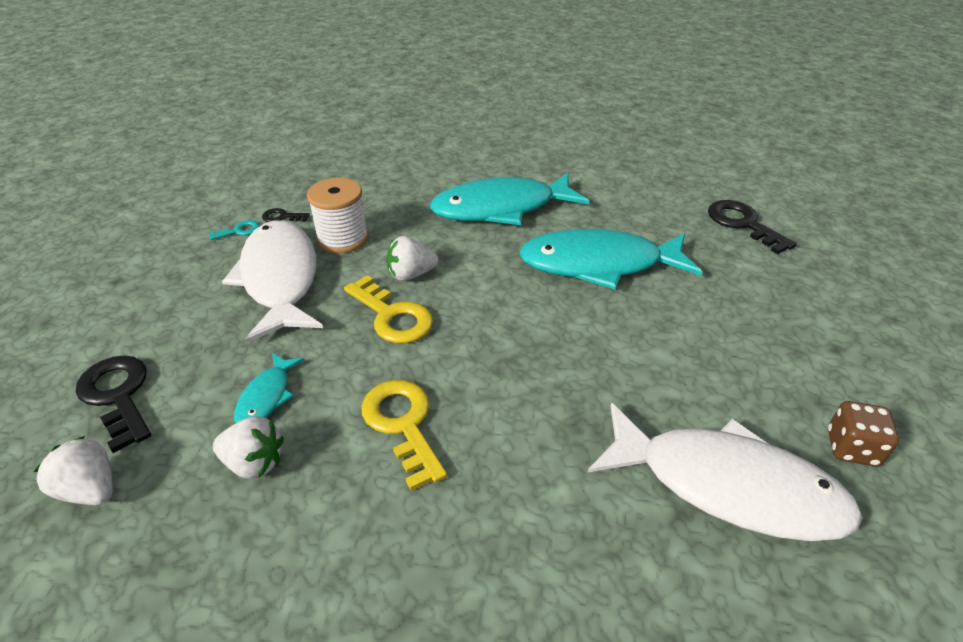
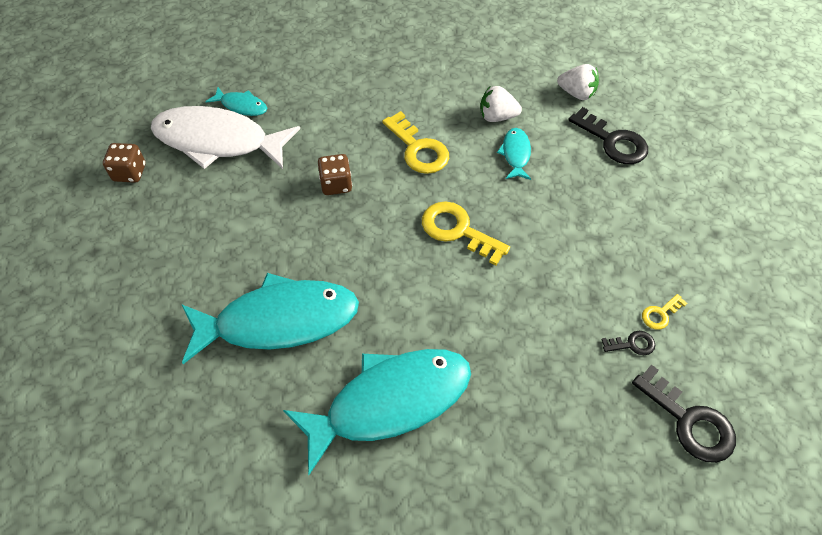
camera: 170 degrees right, 15 degrees up
turquoise key [209,220,260,240] -> yellow key [642,294,687,330]
white fish [222,220,323,343] -> none
white spool [307,178,369,253] -> none
white strawberry [387,236,439,281] -> none
black key [708,200,797,254] -> black key moved to [632,364,736,463]
none -> turquoise fish [205,87,267,116]
none -> brown dice [318,154,352,195]

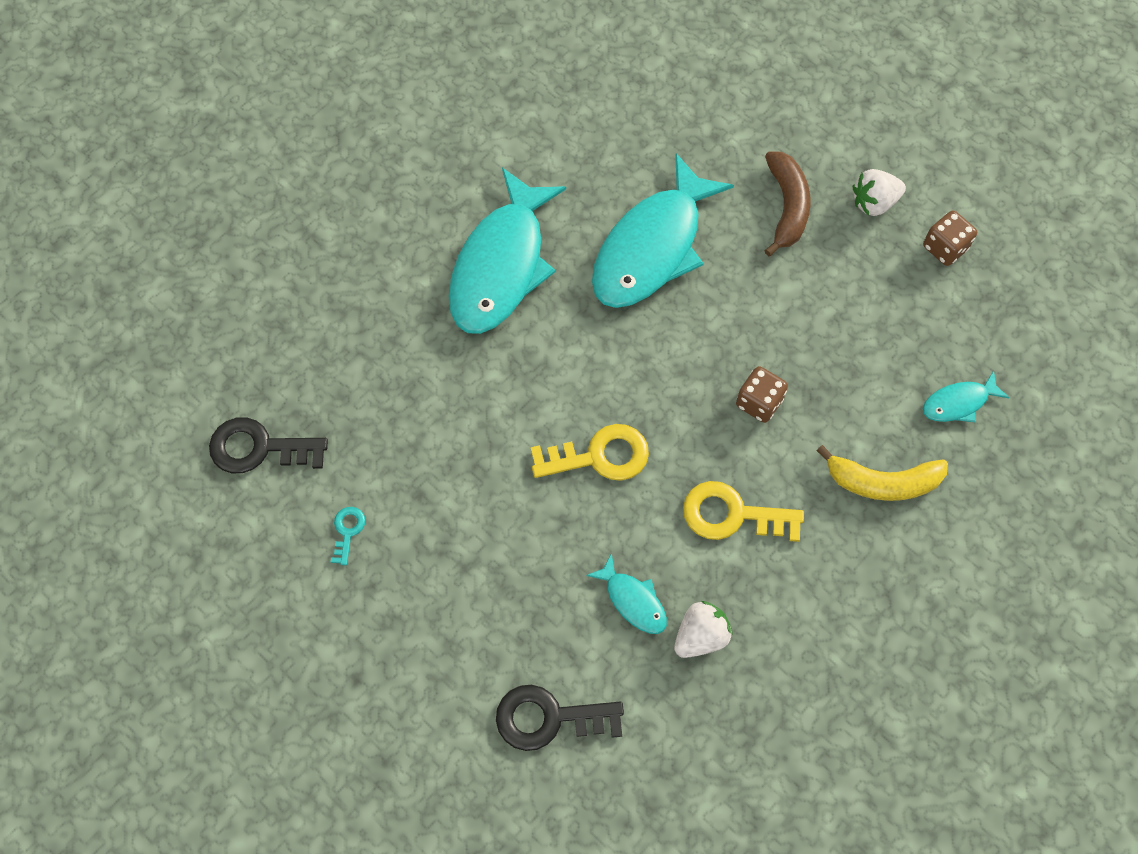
camera: 135 degrees right, 10 degrees up
white fish [151,106,300,169] -> none
white strawberry [557,64,599,100] -> white strawberry moved to [853,169,906,216]
black key [601,331,655,355] -> none
yellow key [642,294,687,330] -> turquoise key [331,507,365,565]
none -> brown banana [764,151,811,256]
none -> yellow banana [816,445,948,501]

